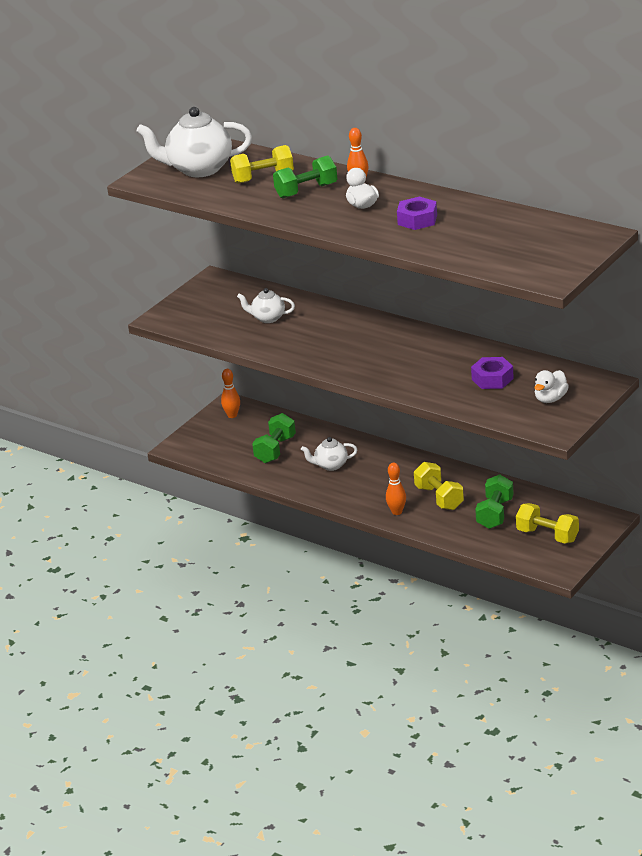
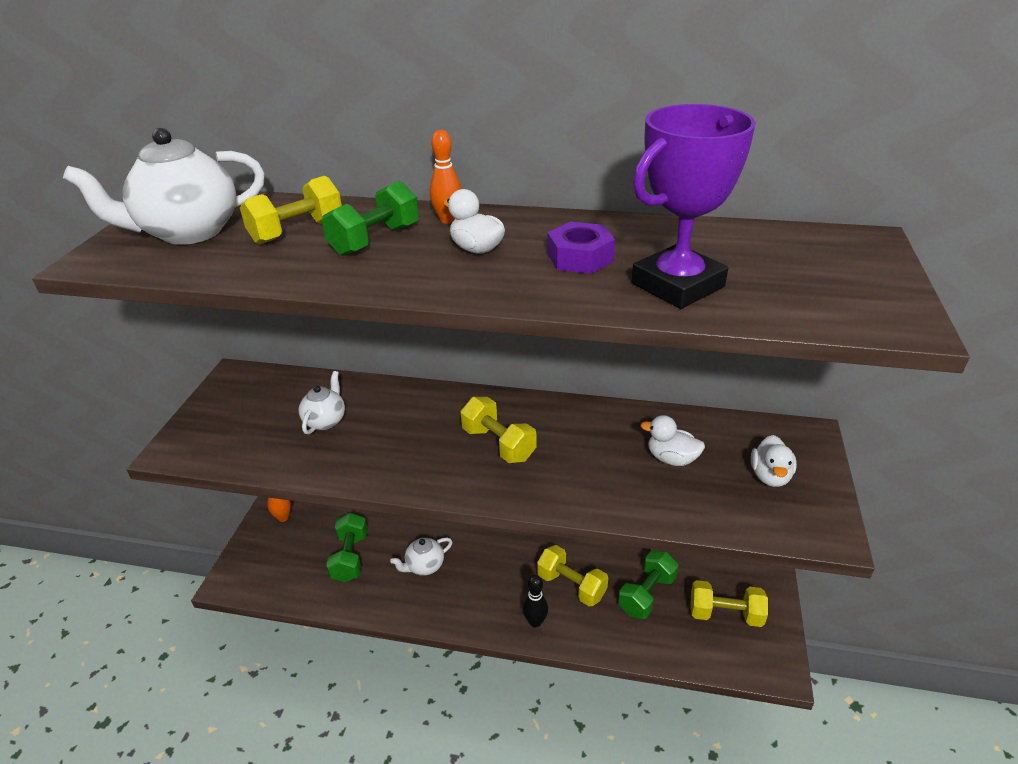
camera: 25 degrees left, 5 degrees up
white teapot [237,288,295,323] -> white teapot turned 120 degrees clockwise [298,371,345,434]
orange bowling pin [386,463,406,515] -> black bowling pin [523,575,548,627]
purple nut [471,357,514,389] -> white duck [640,415,705,466]
green dumbbell [475,474,514,529] -> green dumbbell turned 45 degrees clockwise [618,550,679,619]
none -> yellow dumbbell [461,397,536,463]
none -> purple trophy [632,104,756,309]

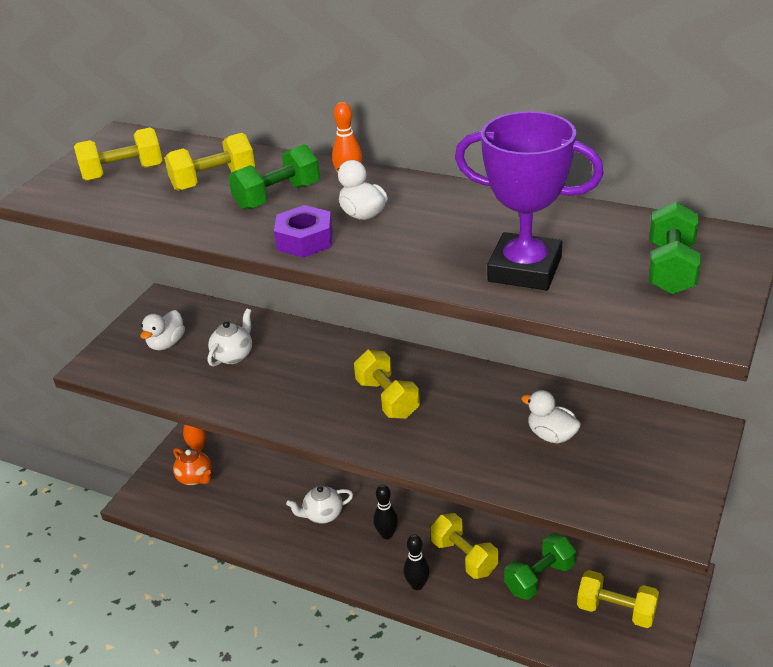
camera: 15 degrees right, 0 degrees up
white teapot [63,128,265,245] -> yellow dumbbell [74,128,163,181]
green dumbbell [326,513,368,582] -> green dumbbell moved to [649,202,701,295]
purple nut [547,222,615,274] -> purple nut moved to [274,205,333,258]
purple trophy [632,104,756,309] -> purple trophy turned 45 degrees clockwise [455,111,604,290]
white duck [751,435,797,487] -> white duck moved to [140,310,185,350]
none -> orange teapot [173,448,211,485]
none -> black bowling pin [373,485,398,539]

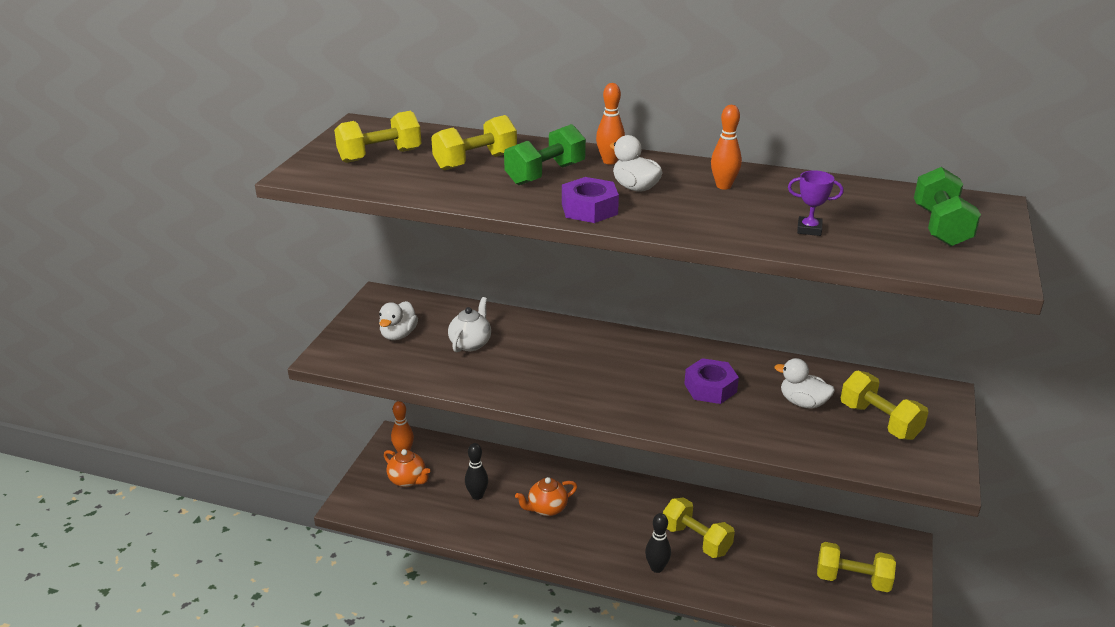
camera: 10 degrees left, 5 degrees down
white teapot [286,485,353,524] -> orange teapot [515,477,577,516]
yellow dumbbell [354,349,420,419] -> yellow dumbbell moved to [841,371,928,440]
black bowling pin [373,485,398,539] -> black bowling pin moved to [465,443,488,500]
purple trophy [455,111,604,290] -> purple trophy [788,170,843,236], size x0.41
green dumbbell [504,534,576,600] -> none
none -> purple nut [684,358,739,404]
none -> orange bowling pin [711,105,742,190]

